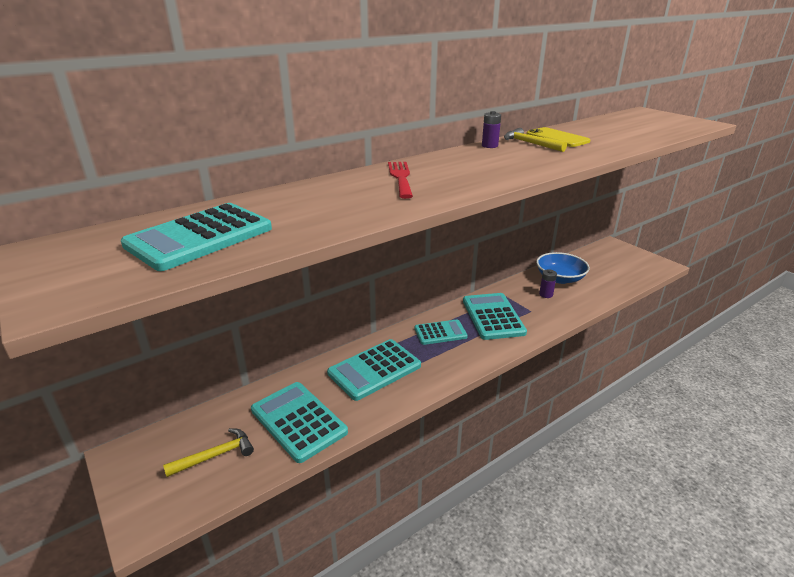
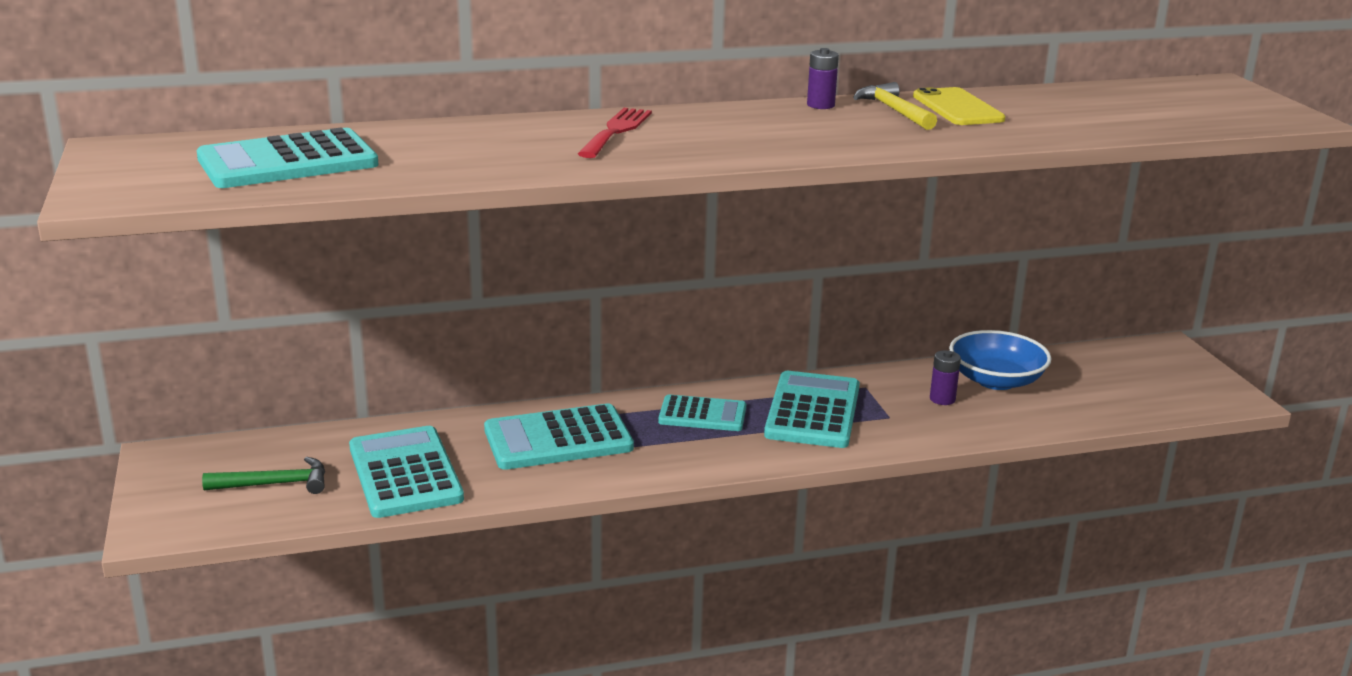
camera: 20 degrees right, 5 degrees down
yellow hammer [163,428,254,477] -> green hammer [202,457,325,494]

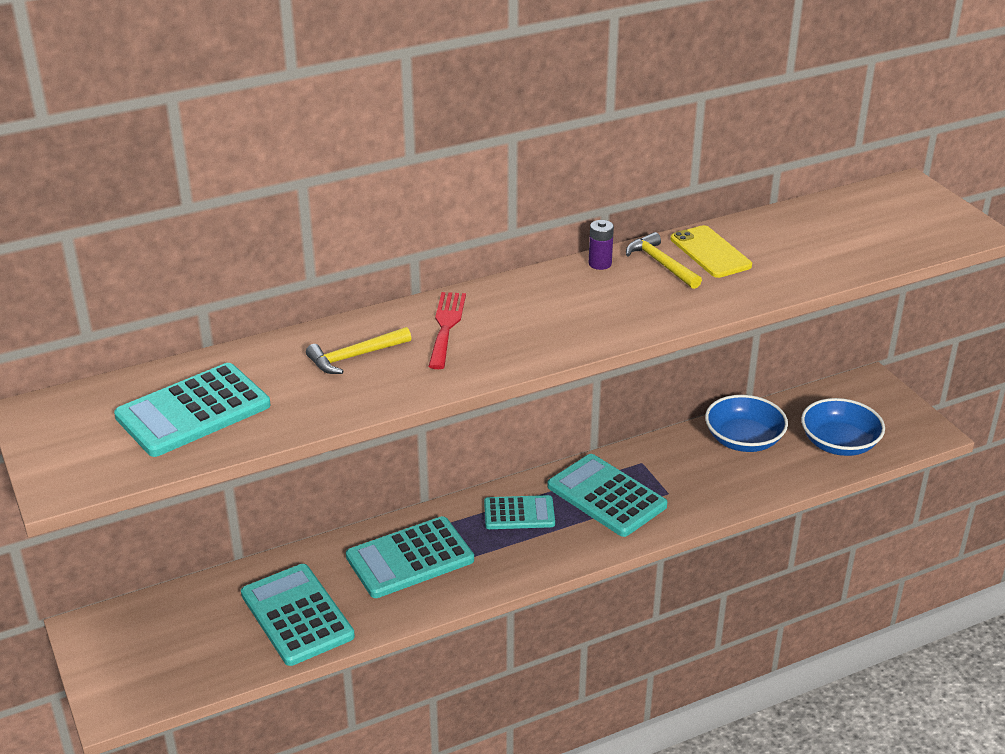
camera: 10 degrees left, 10 degrees up
green hammer [202,457,325,494] -> none
turquoise calculator [764,371,860,448] -> turquoise calculator turned 45 degrees counterclockwise [547,454,667,537]
purple battery [930,350,961,405] -> none
none -> yellow hammer [306,327,411,374]
none -> blue bowl [801,398,885,456]

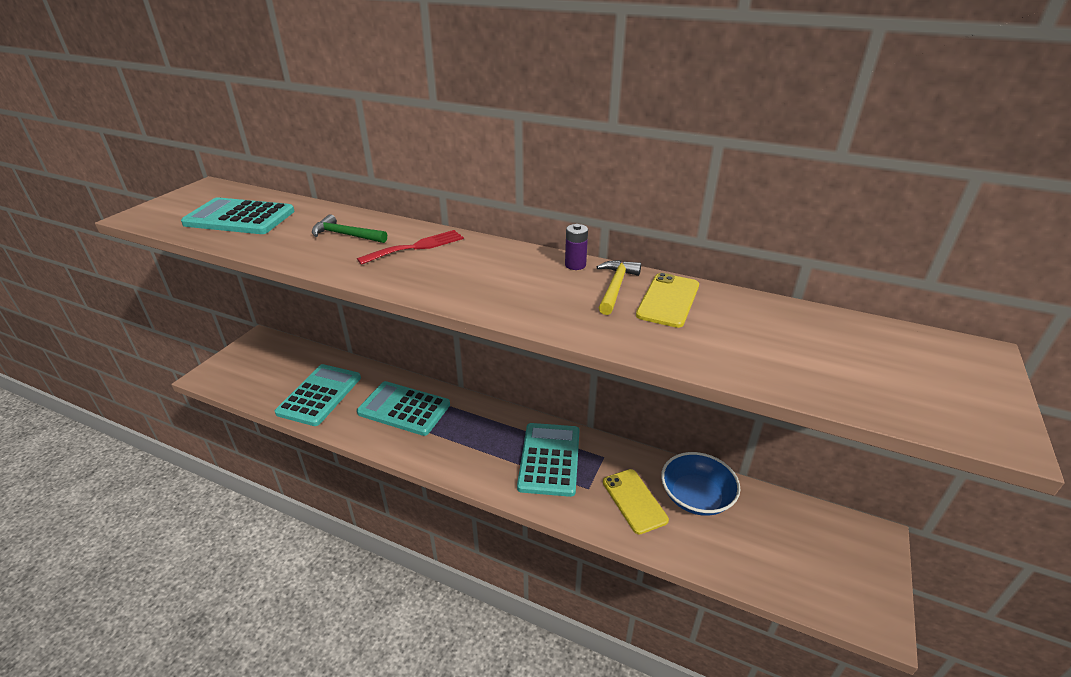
camera: 50 degrees right, 0 degrees up
yellow hammer [306,327,411,374] -> green hammer [312,214,387,243]
turquoise calculator [484,495,555,529] -> none
blue bowl [801,398,885,456] -> none
none -> yellow phone [603,469,669,535]

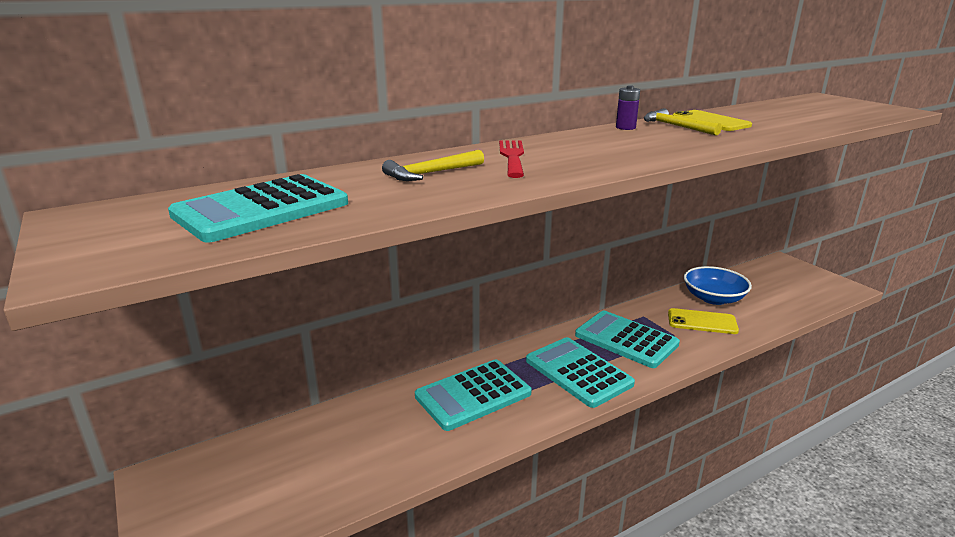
camera: 55 degrees left, 10 degrees down
turquoise calculator [275,364,361,426] -> turquoise calculator moved to [526,337,635,408]
green hammer [312,214,387,243] -> yellow hammer [382,150,484,181]

